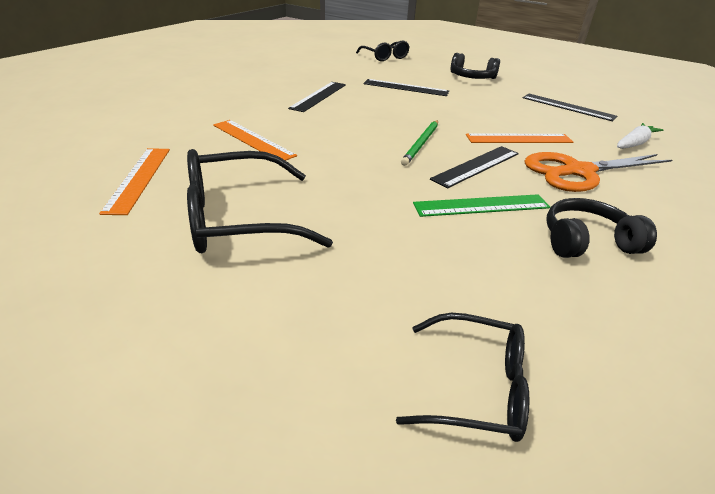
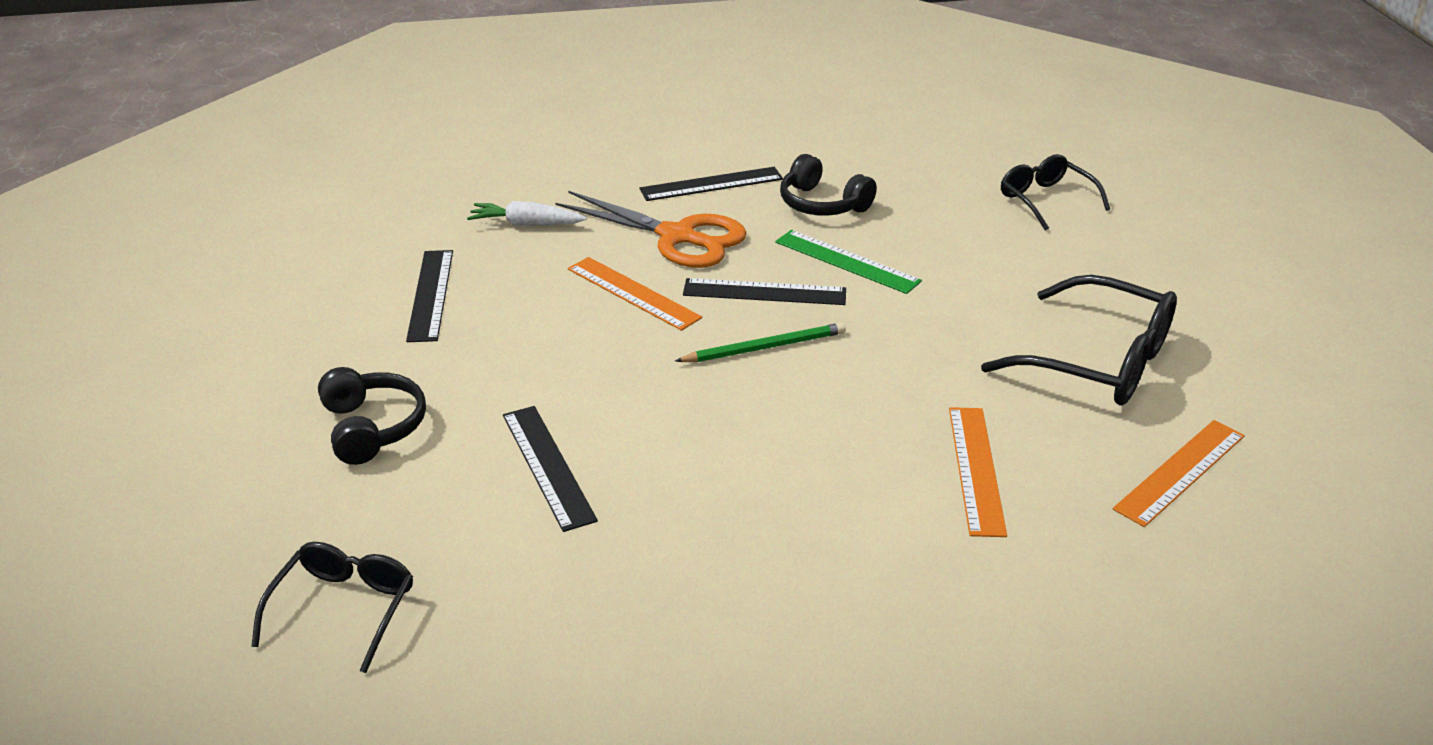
camera: 130 degrees left, 0 degrees up
black ruler [288,82,346,112] -> black ruler moved to [639,167,783,201]

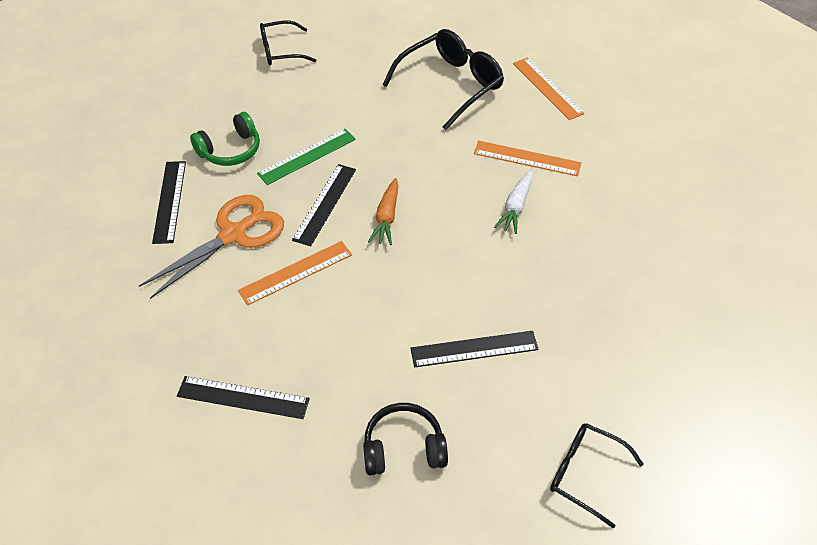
camera: 75 degrees left, 15 degrees up
white carrot [467,201,587,226] -> white carrot moved to [494,170,533,234]
green pencil [675,322,846,362] -> orange carrot [368,178,399,245]
black headphones [780,154,877,216] -> green headphones [190,112,260,166]

